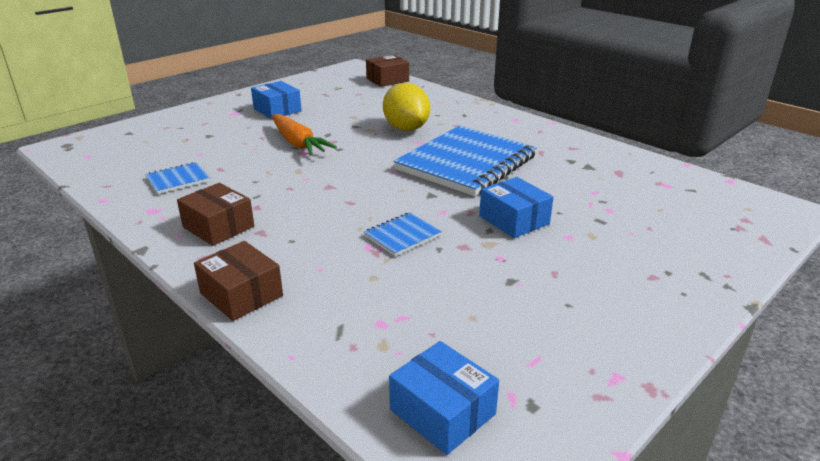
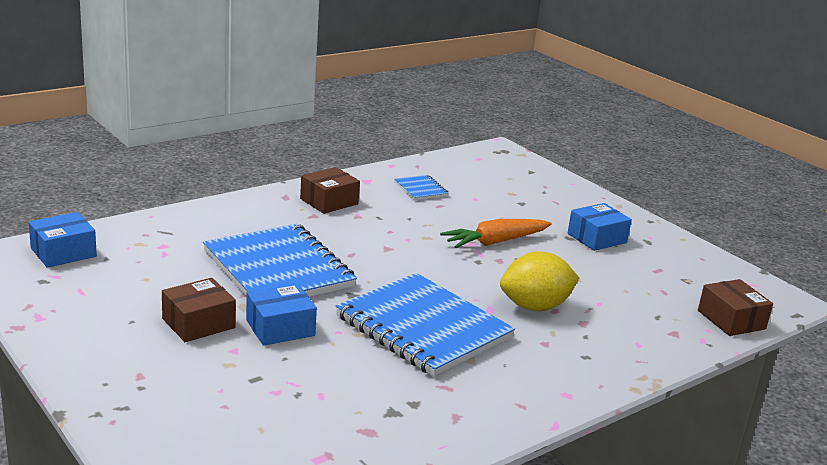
camera: 95 degrees right, 5 degrees down
brown box [194,241,283,321] -> brown box moved to [162,278,236,342]
blue notebook [364,212,442,256] -> blue notebook [203,224,357,297], size x2.33

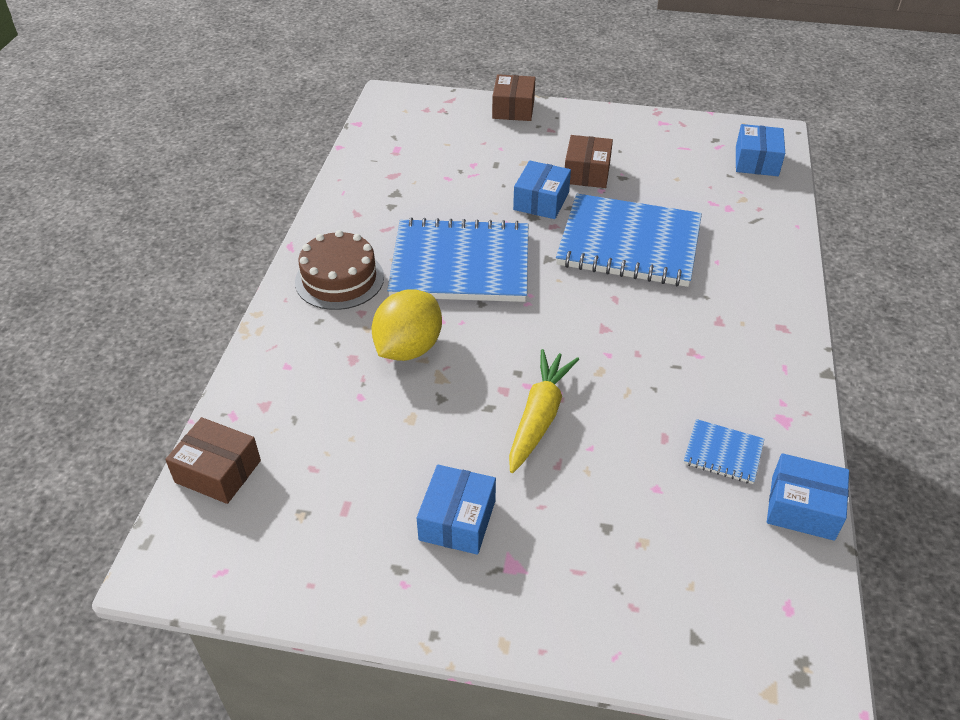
camera: 140 degrees right, 20 degrees up
brown box [300,167,360,214] -> brown box moved to [492,74,536,121]
orange carrot [440,219,552,248] -> yellow carrot [509,349,579,473]
none -> brown cake [295,230,384,310]
none -> blue box [767,453,849,541]

